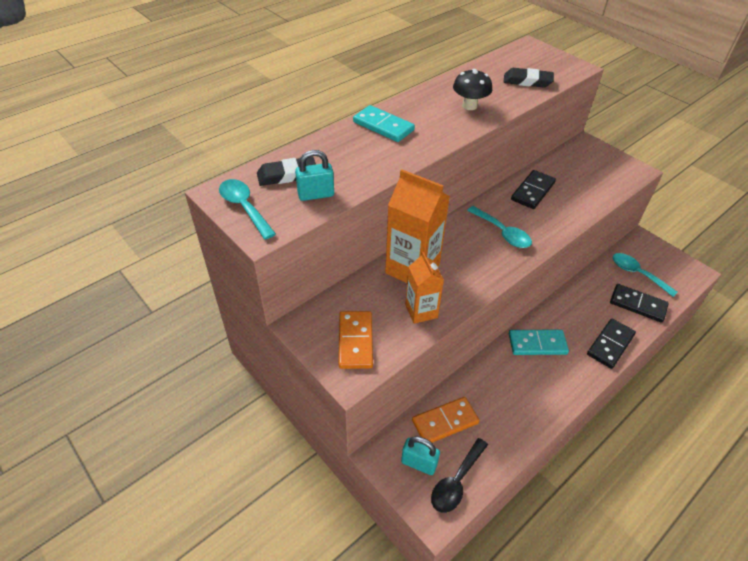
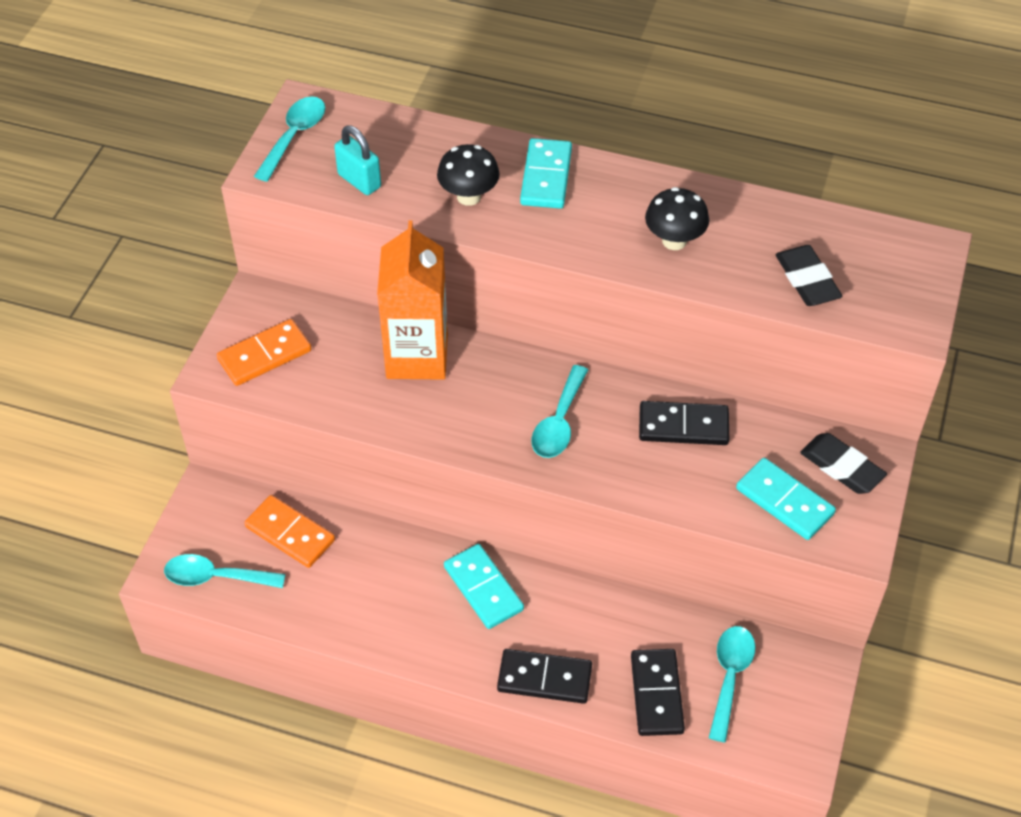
camera: 60 degrees right, 5 degrees up
black eraser [257,157,316,186] -> black eraser moved to [800,433,887,494]
turquoise padlock [401,436,440,475] -> none
orange carton [405,252,444,324] -> none
black spoon [431,438,488,513] -> turquoise spoon [164,554,286,588]
none -> black mushroom [437,144,500,206]
none -> turquoise domino [736,458,836,540]

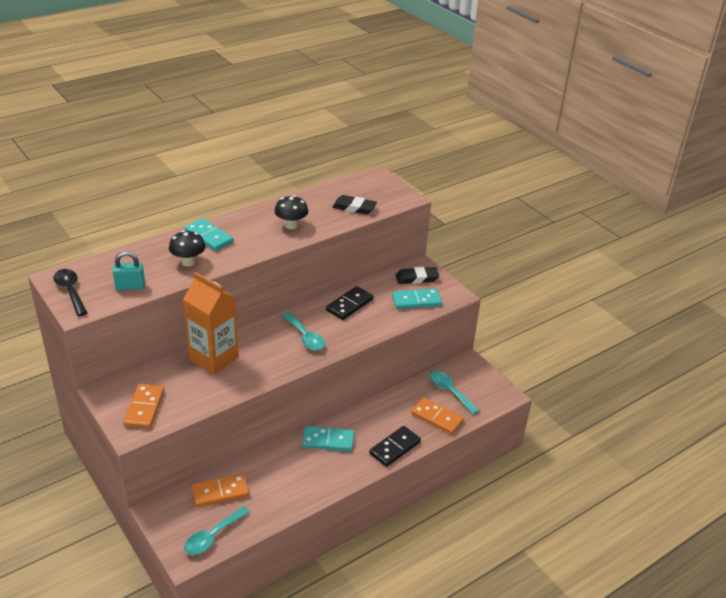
camera: 55 degrees left, 15 degrees down
turquoise spoon [254,96,325,182] -> black spoon [53,269,87,316]
black domino [631,649,685,736] -> orange domino [411,397,464,435]

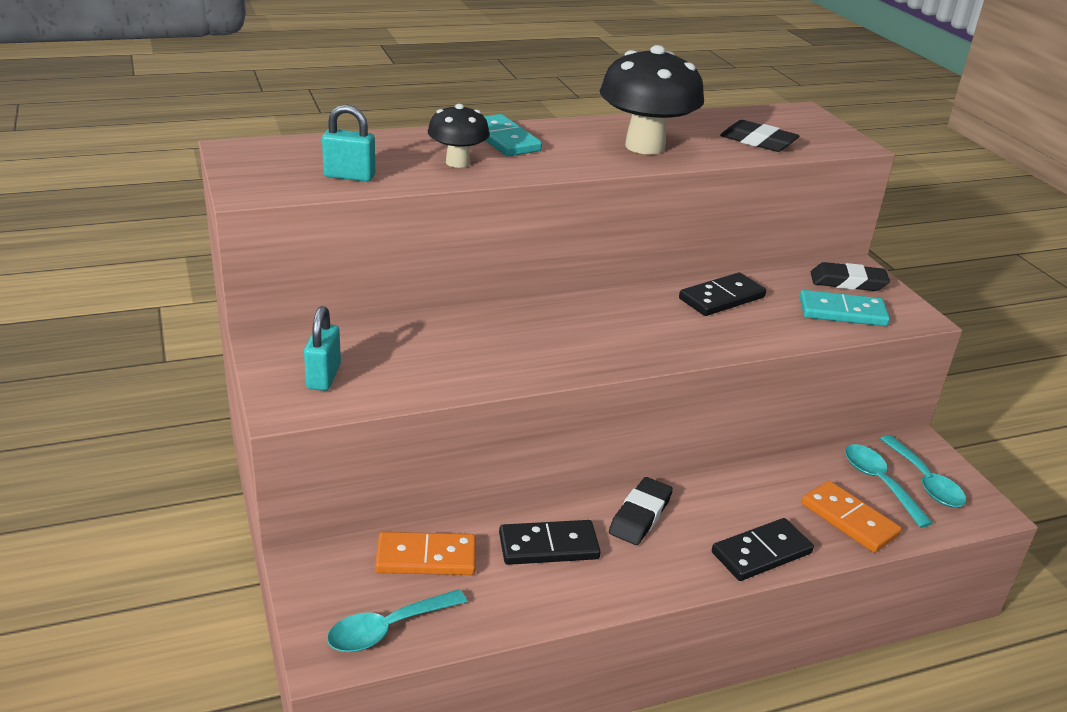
camera: 15 degrees right, 5 degrees down
black spoon [53,269,87,316] -> none
orange domino [123,384,164,428] -> turquoise padlock [304,306,341,391]
orange carton [183,272,239,375] -> none
black mushroom [275,195,308,229] -> black mushroom [600,45,704,155], size x1.78
turquoise spoon [282,312,325,350] -> turquoise spoon moved to [880,435,966,507]
turquoise domino [302,426,354,452] -> black eraser [609,477,673,545]
none -> black domino [499,520,601,565]

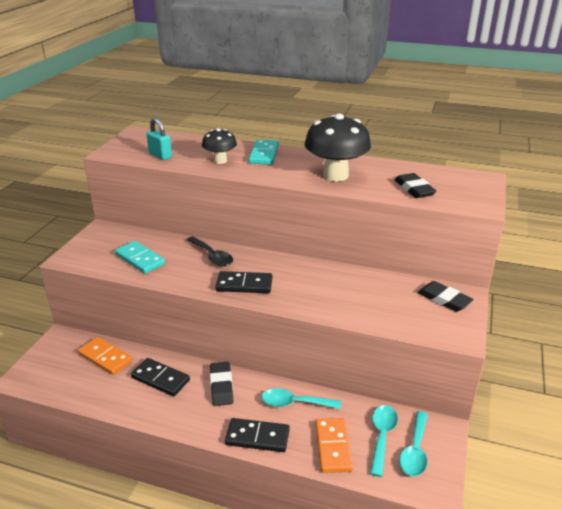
camera: 40 degrees right, 0 degrees up
turquoise padlock [304,306,341,391] -> none
turquoise spoon [327,589,467,652] -> turquoise spoon moved to [261,388,341,409]
black eraser [609,477,673,545] -> black eraser turned 75 degrees counterclockwise [210,362,233,406]
black domino [679,273,766,316] -> black domino moved to [215,271,272,293]
turquoise domino [800,290,890,326] -> turquoise domino moved to [115,241,165,274]
none -> black spoon [187,236,233,267]

